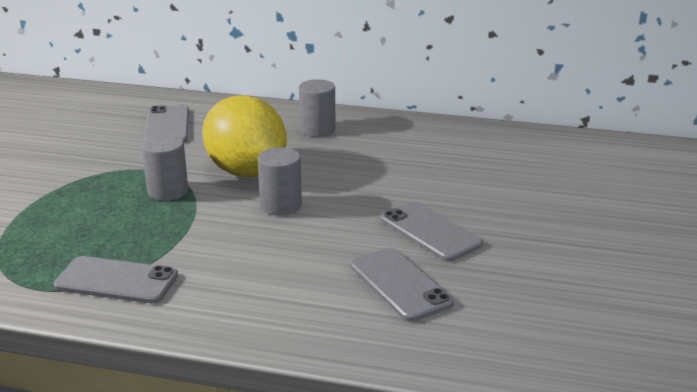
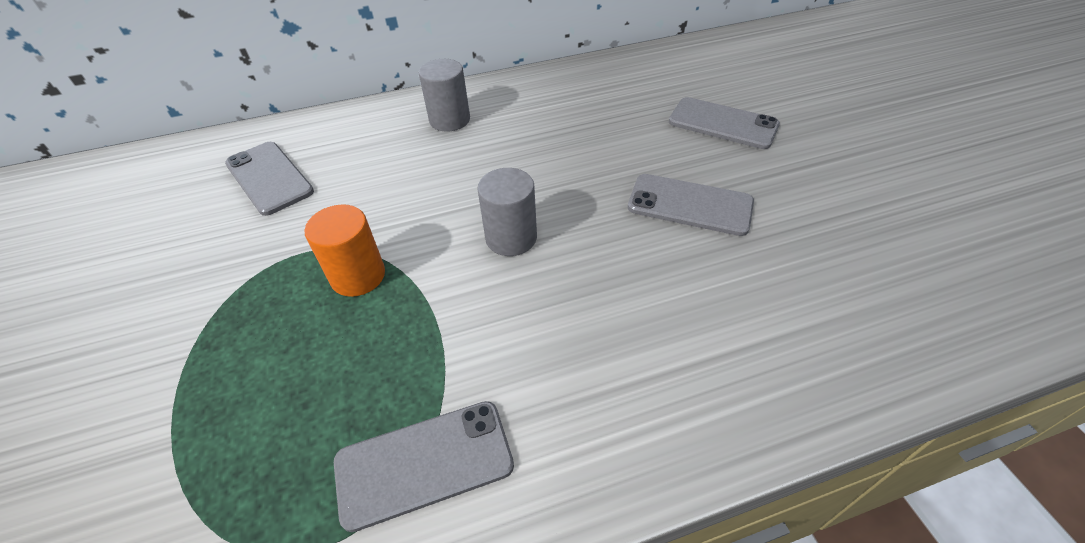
camera: 30 degrees left, 20 degrees up
grey cylinder [141,134,188,201] -> orange cylinder [305,204,385,297]
yellow lemon [202,95,287,177] -> none
grey phone [350,248,454,322] -> grey phone moved to [669,97,780,149]

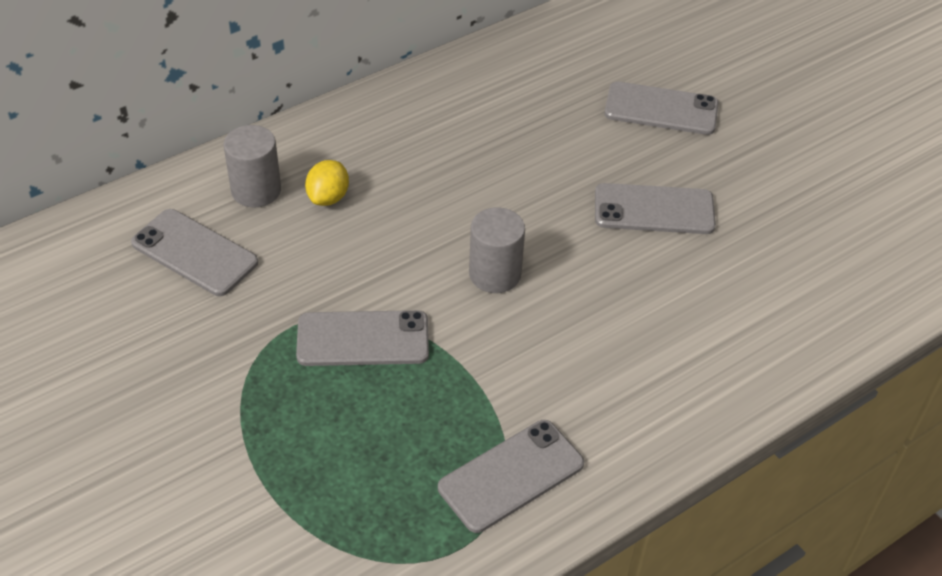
camera: 20 degrees left, 0 degrees up
orange cylinder [305,204,385,297] -> grey phone [296,310,429,366]
grey cylinder [419,59,470,132] -> grey cylinder moved to [224,125,281,208]
none -> yellow lemon [305,160,349,206]

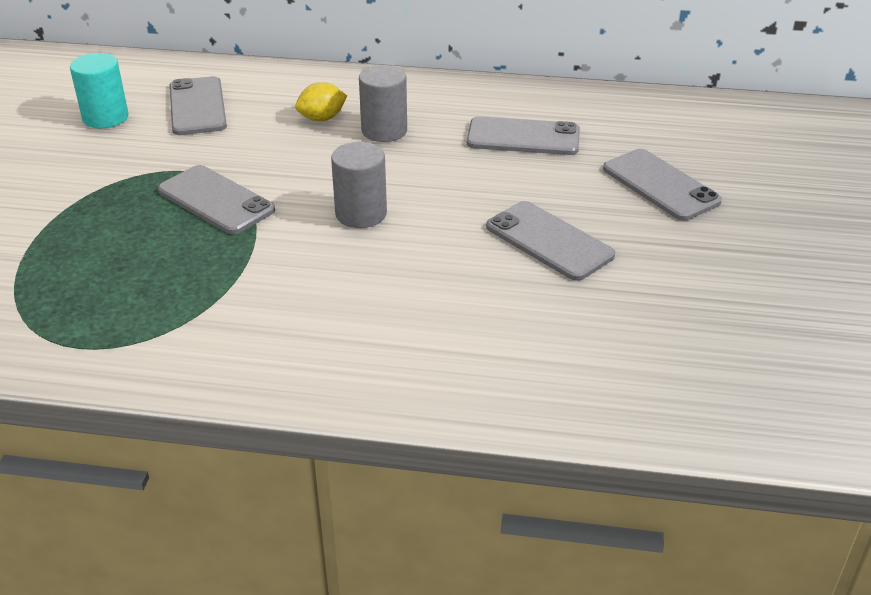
camera: 45 degrees right, 10 degrees down
grey cylinder [224,125,281,208] -> grey cylinder moved to [359,65,407,142]
grey phone [438,420,584,533] -> grey phone moved to [467,116,580,155]
none -> turquoise cylinder [70,53,129,128]

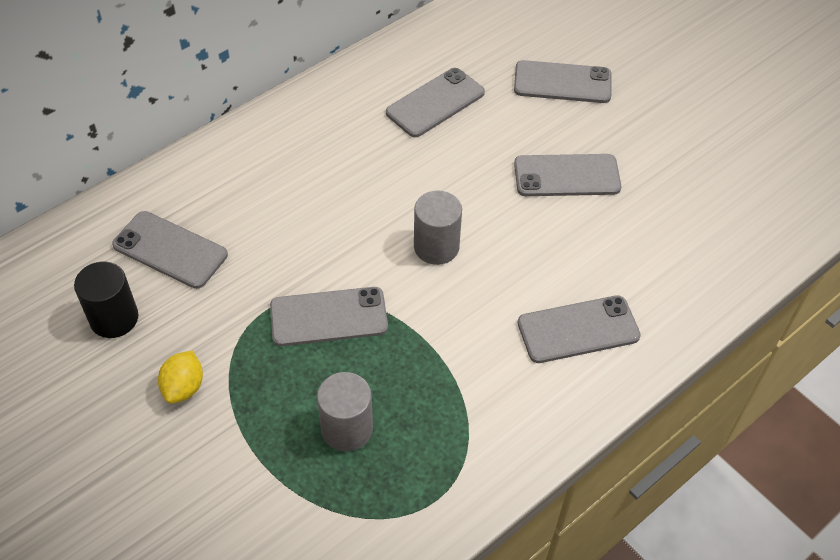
camera: 50 degrees left, 15 degrees up
turquoise cylinder [70,53,129,128] -> black cylinder [74,261,139,338]
yellow lemon [295,82,347,121] -> yellow lemon moved to [158,350,203,404]
grey cylinder [359,65,407,142] -> grey cylinder moved to [317,372,373,451]
none -> grey phone [518,295,641,363]

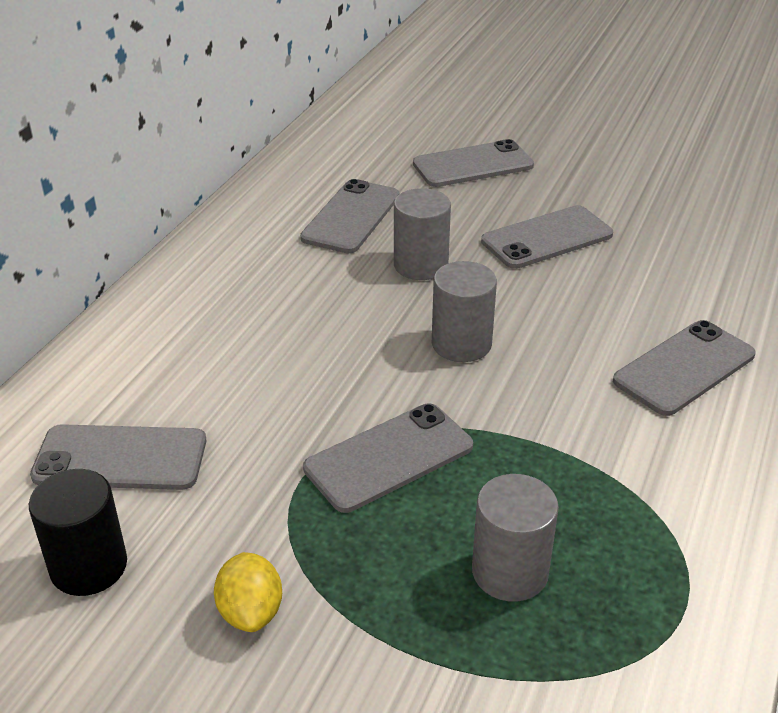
camera: 25 degrees left, 15 degrees down
none -> grey cylinder [394,188,451,280]

